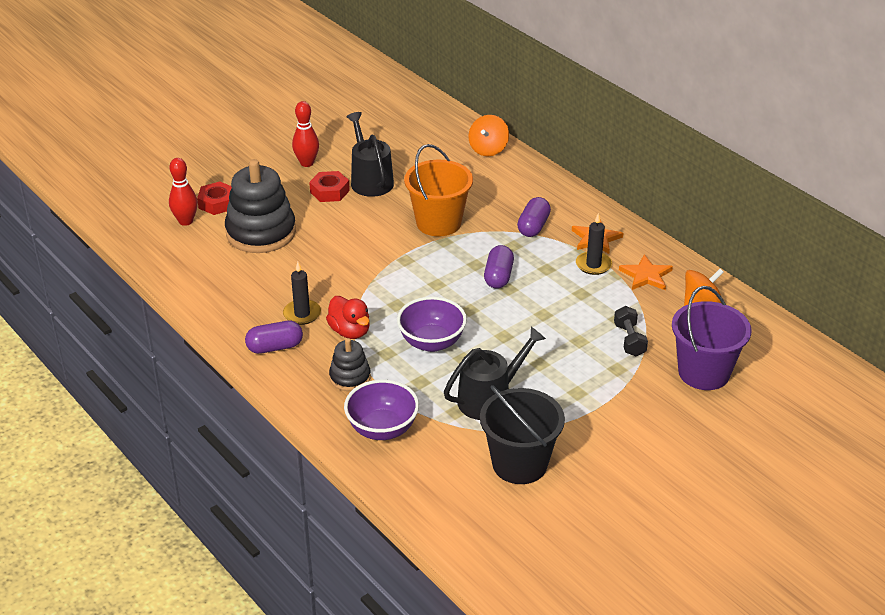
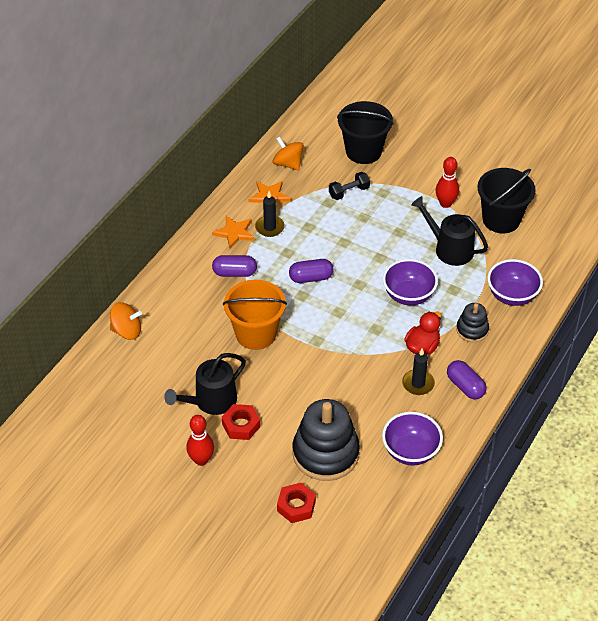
camera: 110 degrees left, 10 degrees up
red bowling pin [169,158,198,226] -> red bowling pin moved to [436,157,459,208]
purple bucket [672,286,752,390] -> black bucket [337,101,394,164]
none -> purple bowl [382,412,443,466]

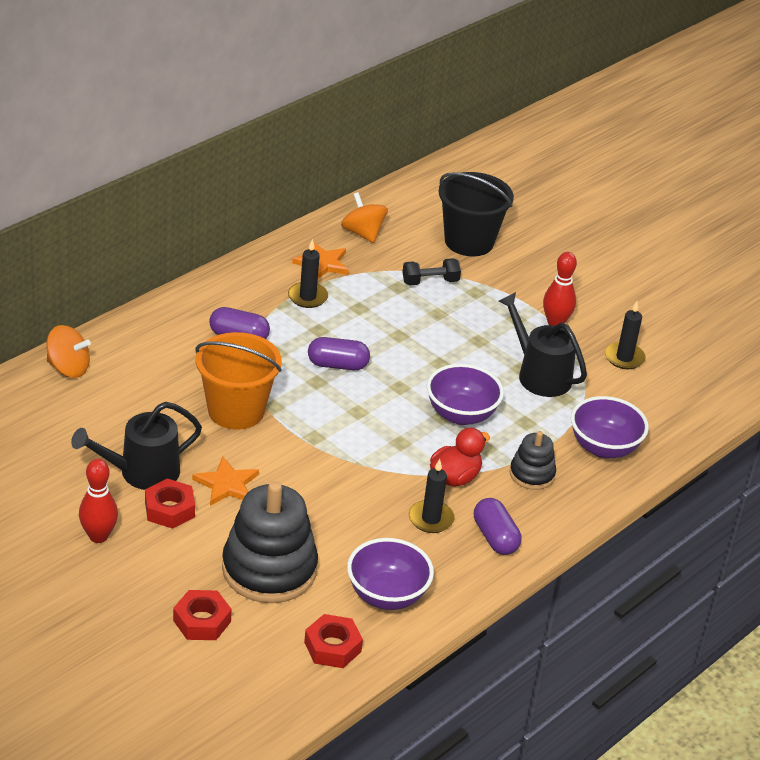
camera: 10 degrees right, 10 degrees down
orange star [212,216,255,249] -> orange star moved to [192,456,259,506]
black bucket [477,168,536,233] -> black candle [605,301,646,369]
none -> red nut [304,614,363,668]

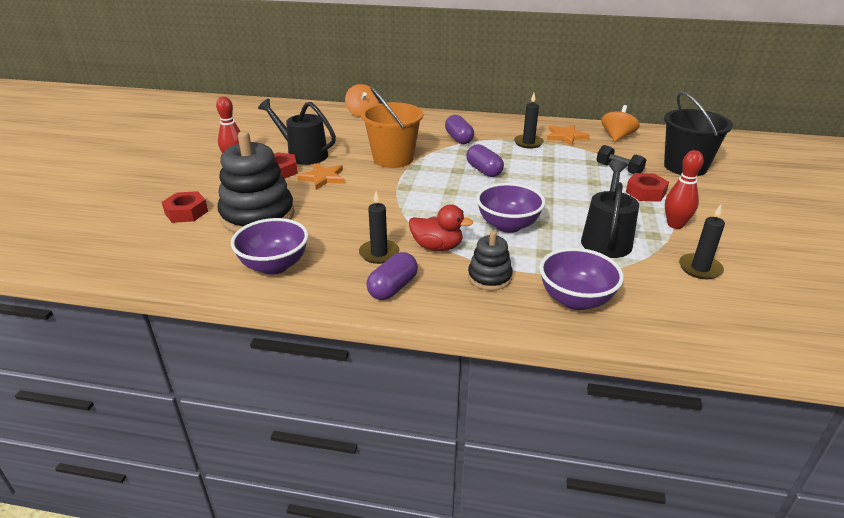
camera: 60 degrees right, 5 degrees down
red nut [304,614,363,668] -> red nut moved to [626,173,669,202]

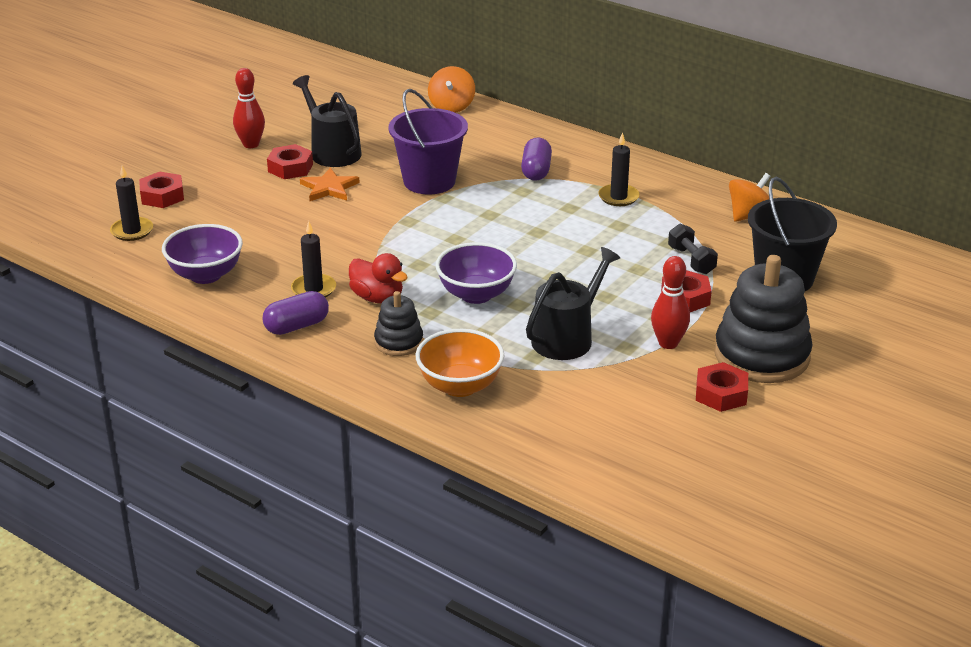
camera: 25 degrees right, 0 degrees up
black stacking toy [217,131,295,233] -> black stacking toy moved to [715,255,813,383]
orange bucket [361,86,423,168] -> purple bucket [388,89,468,194]
purple capsule [466,144,504,177] -> none
purple bowl [539,248,624,310] -> orange bowl [416,329,505,397]
orange star [547,125,590,146] -> none
black candle [679,204,725,279] -> black candle moved to [110,165,153,241]
none -> red nut [696,362,748,412]

